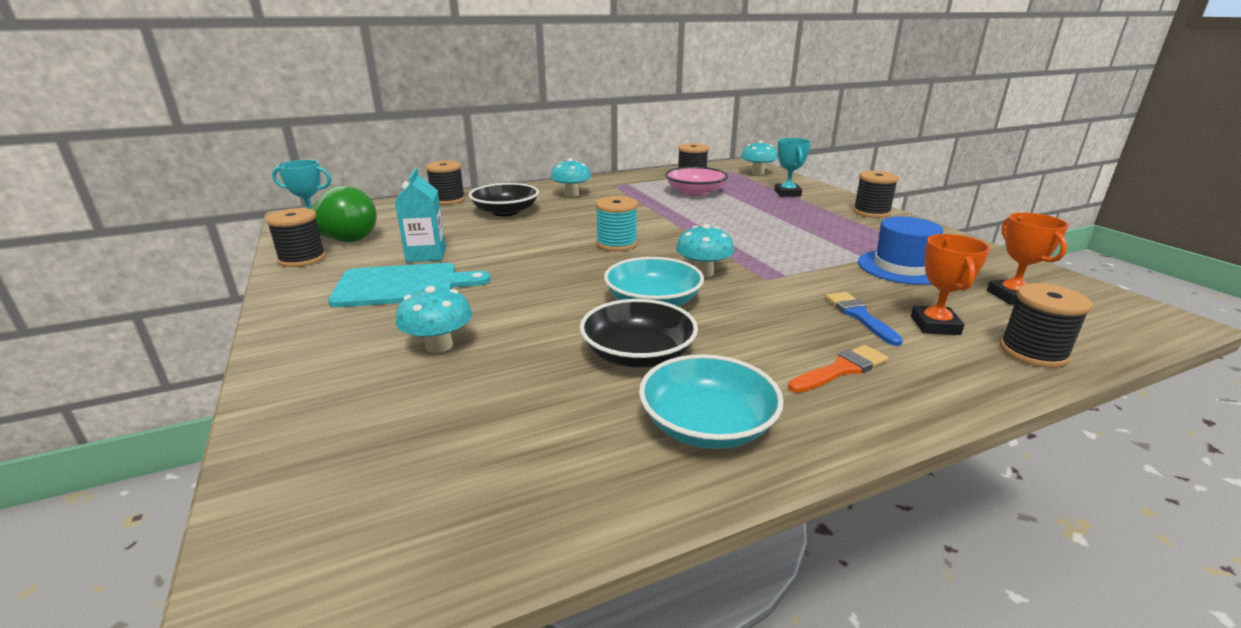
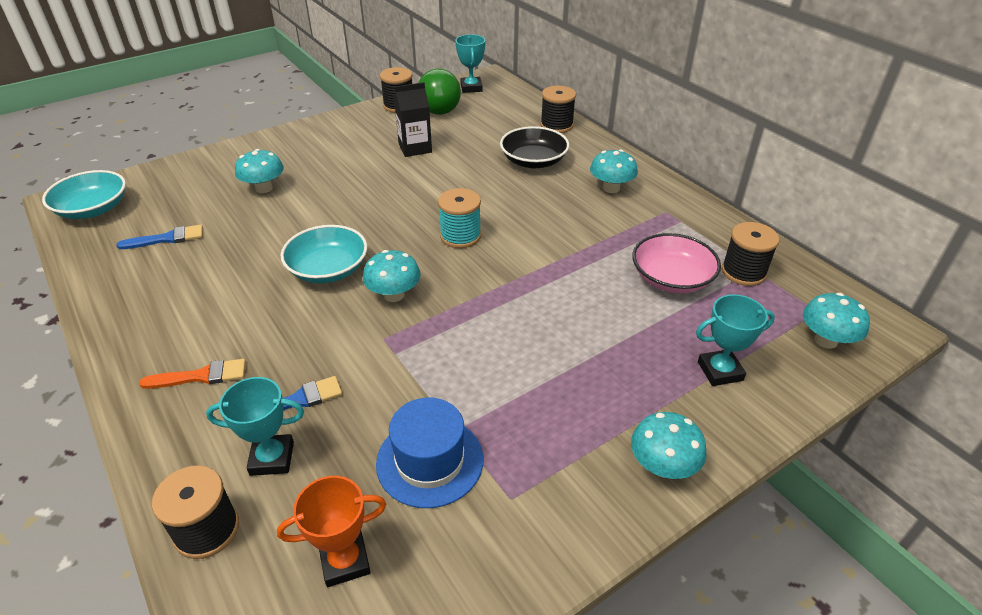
camera: 80 degrees right, 15 degrees up
turquoise cutting board [328,263,491,307] -> none
turquoise carton [395,168,446,262] -> black carton [394,82,432,157]
black bowl [580,299,698,368] -> none
turquoise bowl [639,354,784,449] -> turquoise bowl moved to [42,170,126,219]
orange brush [788,345,888,393] -> orange brush turned 60 degrees counterclockwise [139,359,246,389]
black spool [853,171,899,218] -> turquoise mushroom [631,412,706,479]
orange trophy [911,234,990,335] -> turquoise trophy [206,377,304,476]
none -> blue brush [116,225,203,249]

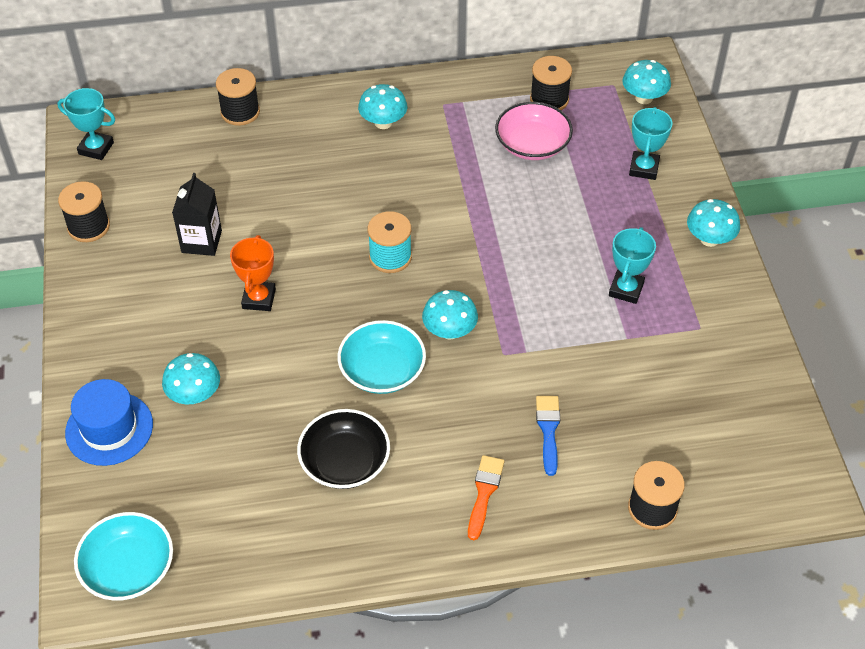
camera: 65 degrees left, 10 degrees up
blue brush [116,225,203,249] -> none
turquoise trophy [206,377,304,476] -> turquoise trophy moved to [609,227,656,304]
orange trophy [277,476,387,587] -> orange trophy moved to [230,235,276,311]
blue hat [376,398,483,508] -> blue hat moved to [65,379,153,466]
green light bulb [418,69,461,115] -> none
black bowl [500,126,569,168] -> black bowl moved to [297,409,390,489]

